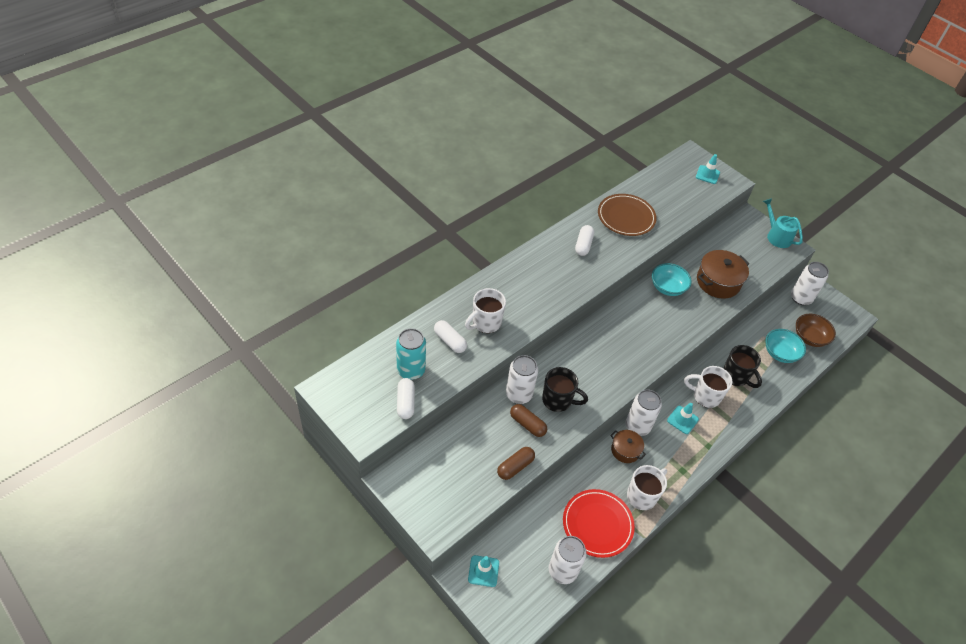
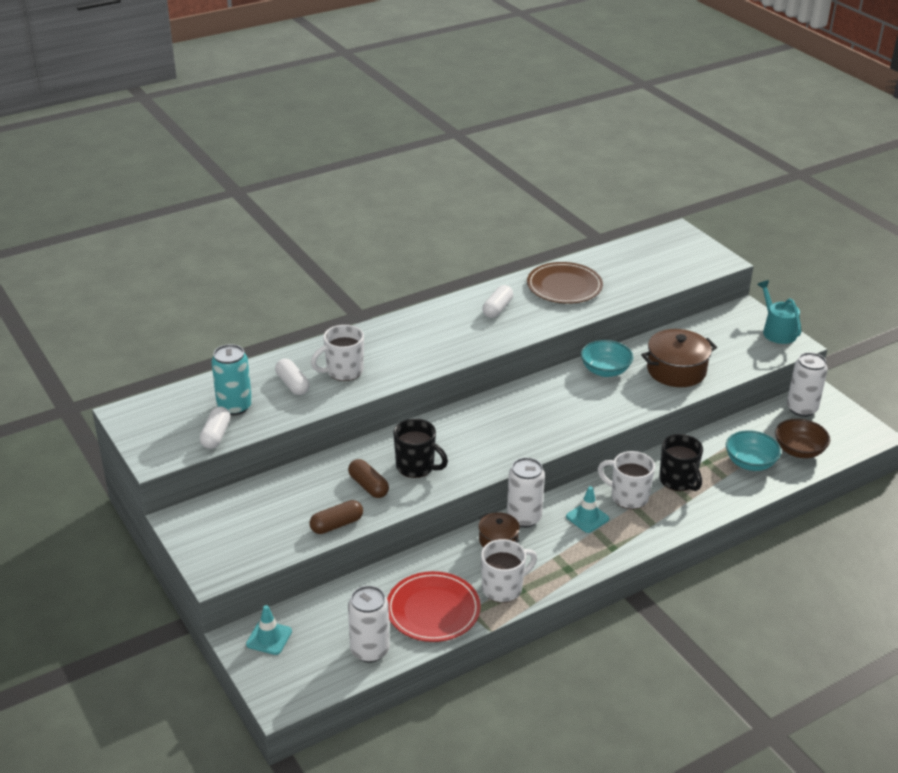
camera: 15 degrees right, 15 degrees down
white can [506,355,538,404] -> none
turquoise traffic cone [696,154,720,184] -> none

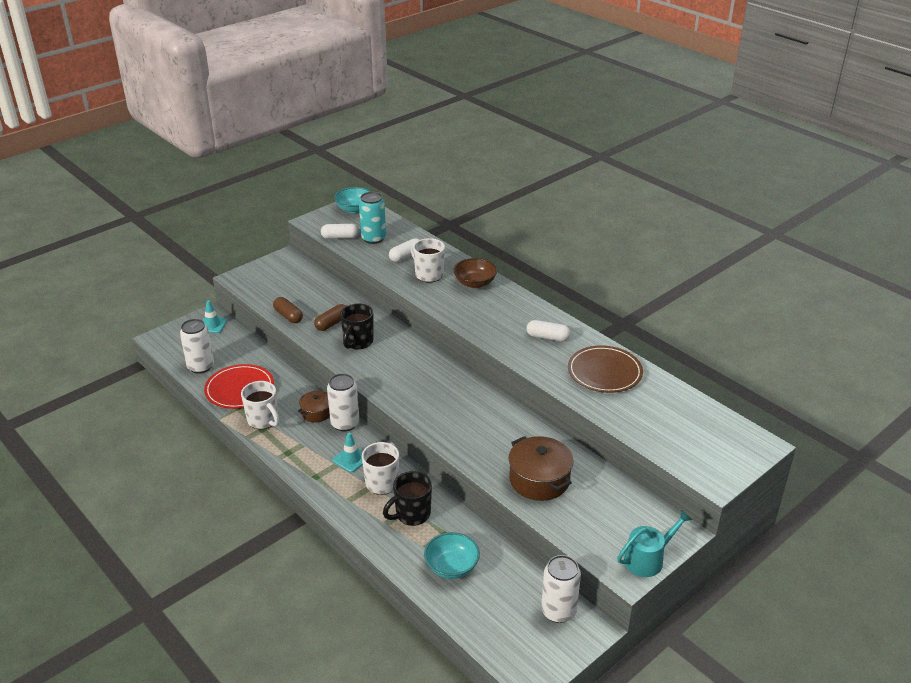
camera: 80 degrees right, 0 degrees up
turquoise bowl [581,340,633,377] -> turquoise bowl moved to [334,187,371,213]
brown bowl [775,419,830,458] -> brown bowl moved to [453,258,497,288]

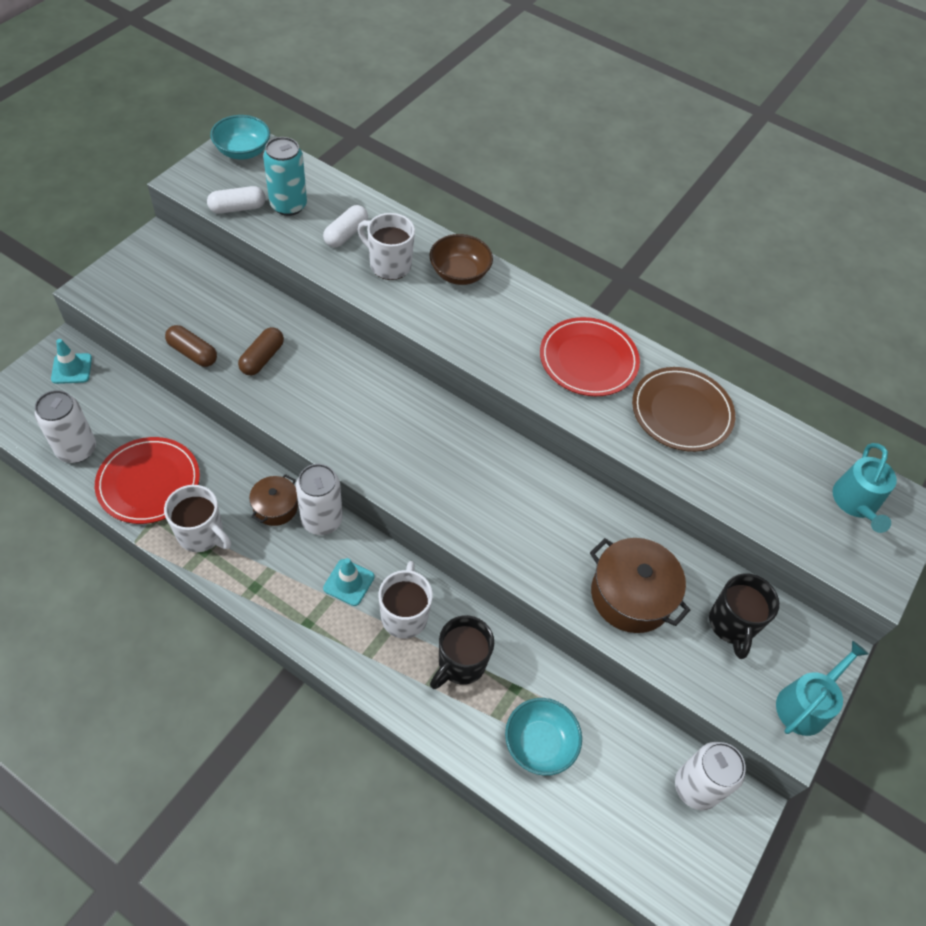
camera: 20 degrees left, 20 degrees up
black mug [340,303,374,349] -> black mug moved to [709,573,779,659]
white capsule [526,320,570,341] -> red plate [540,317,640,396]
none -> turquoise watering can [832,443,897,533]

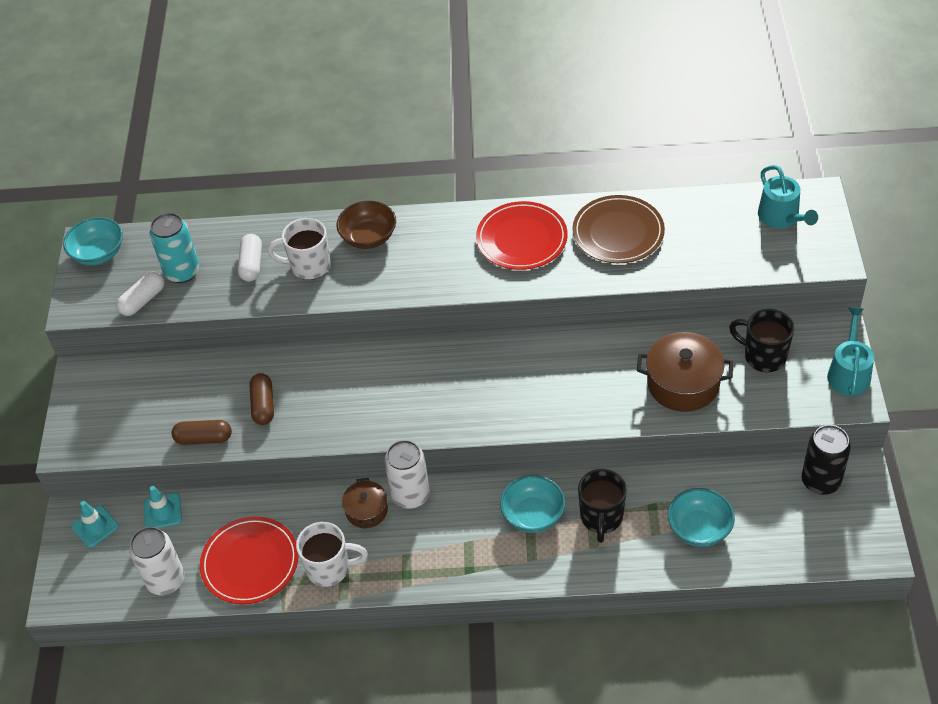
camera: 25 degrees left, 5 degrees down
turquoise traffic cone [323,558,375,606] -> turquoise traffic cone moved to [143,486,182,529]
white mug [378,561,433,639] -> turquoise bowl [500,475,565,533]
white can [675,742,746,810] -> black can [802,425,851,495]
black mug [709,573,779,659] -> black mug turned 150 degrees clockwise [729,309,794,373]

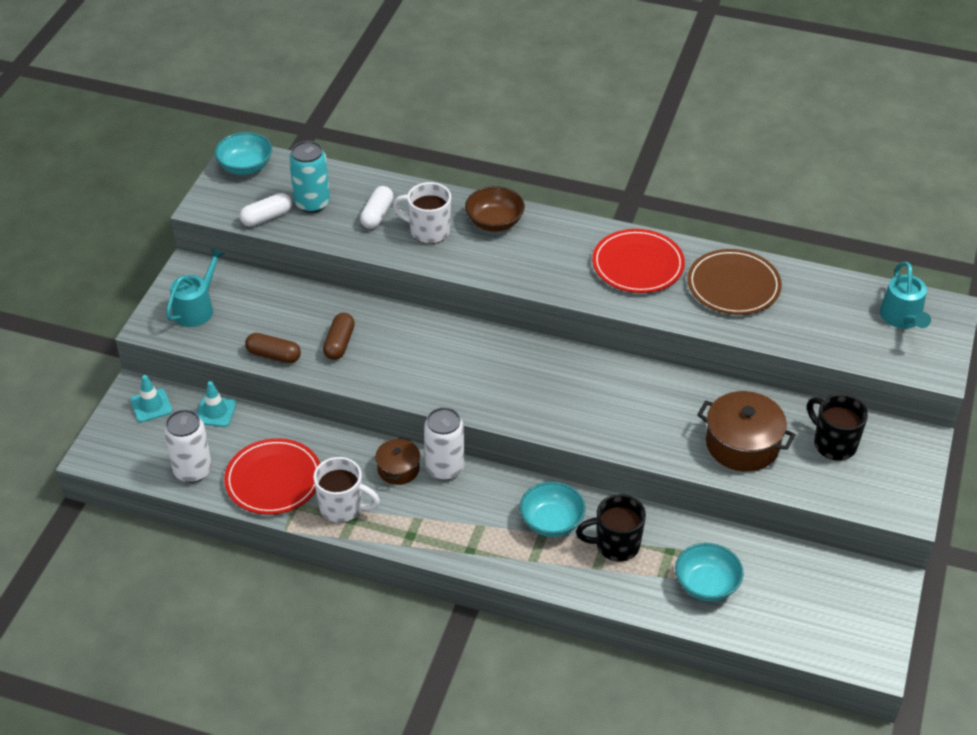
camera: 15 degrees right, 5 degrees down
black mug [578,469,627,543] -> black mug turned 60 degrees clockwise [576,494,646,562]
black can [802,425,851,495] -> none
turquoise watering can [827,308,874,396] -> turquoise watering can moved to [166,248,225,327]

